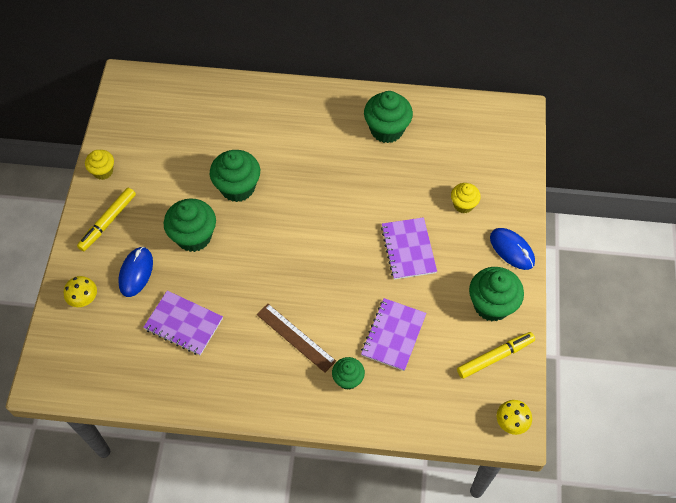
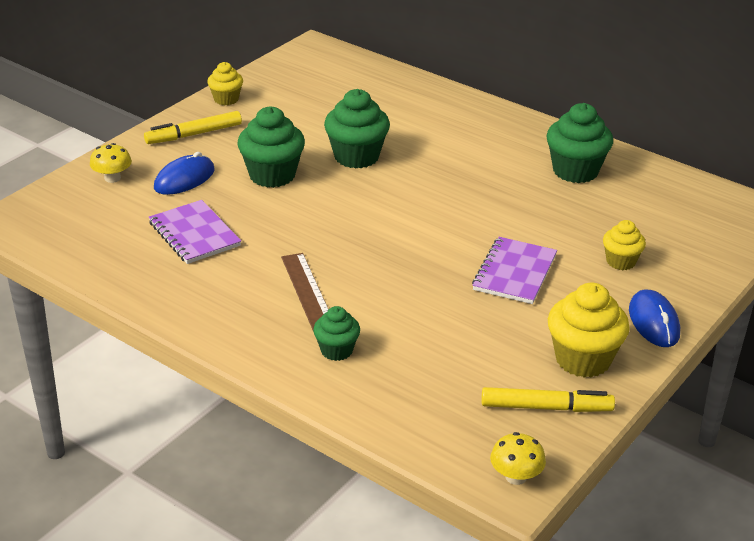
camera: 30 degrees right, 25 degrees down
purple notebook [361,298,426,371] -> none
green cupcake [469,267,524,321] -> yellow cupcake [548,283,630,378]

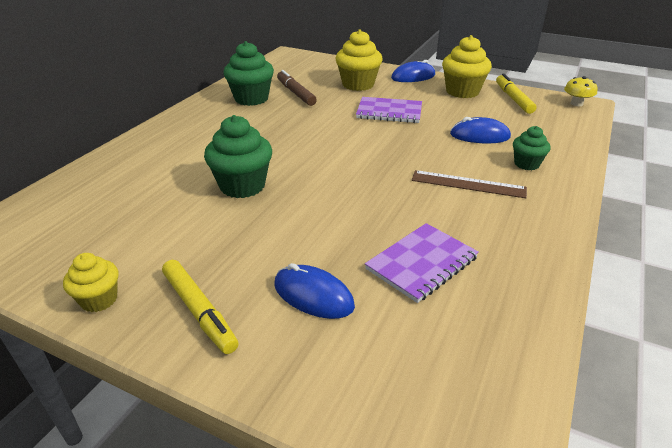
camera: 100 degrees left, 0 degrees up
yellow mushroom [90,143,132,183] -> none
green cupcake [238,106,305,188] -> none
brown ruler [281,253,329,332] -> brown ruler turned 45 degrees clockwise [412,170,527,198]
yellow cupcake [603,220,646,270] -> yellow cupcake [335,29,383,91], size x1.71
none -> brown marker [277,70,317,106]
none -> blue mouse [450,117,511,143]

